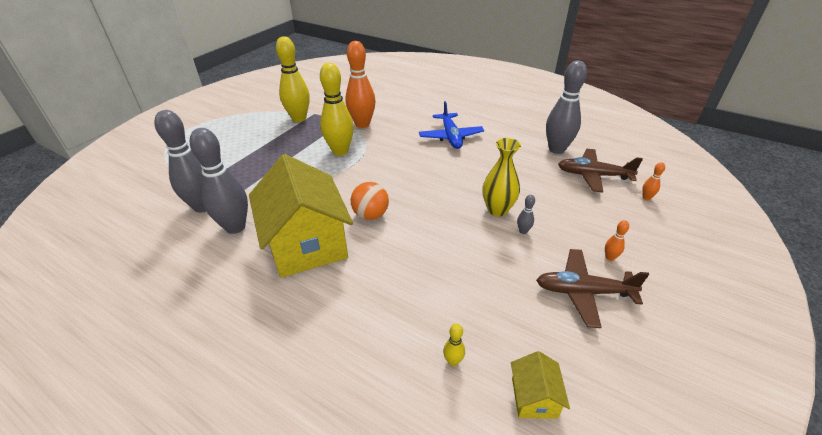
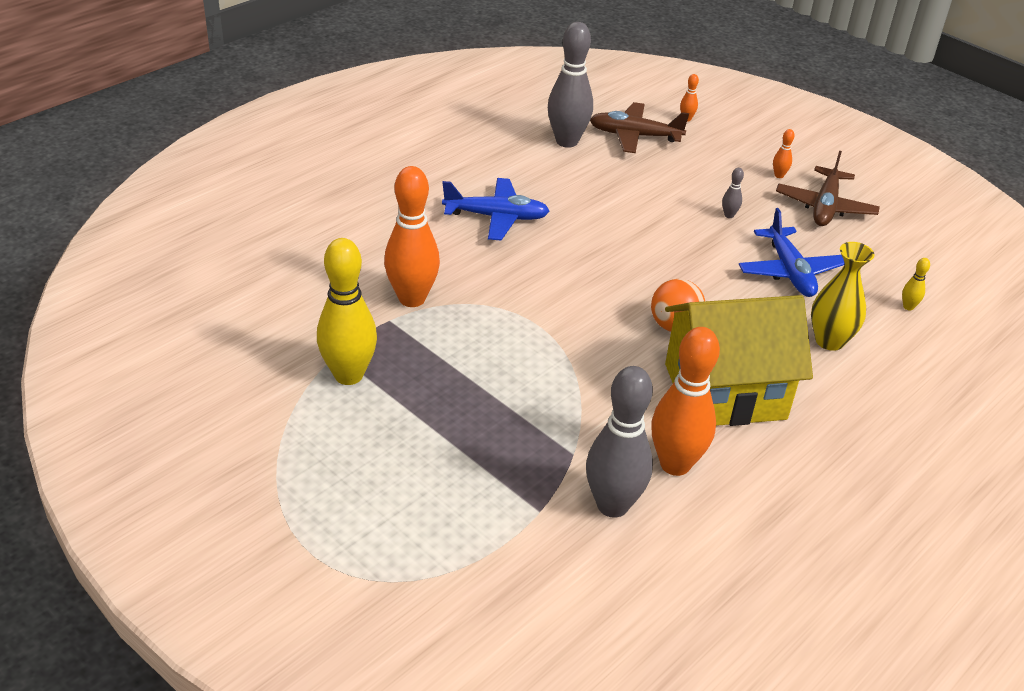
camera: 80 degrees left, 0 degrees up
grey bowling pin [190,128,248,234] -> orange bowling pin [651,327,720,476]
yellow bowling pin [320,63,354,156] -> none
yellow vase [483,138,521,216] -> yellow vase moved to [811,242,874,351]
yellow house [511,351,570,419] -> none
brown plane [558,149,643,192] -> brown plane turned 75 degrees clockwise [590,102,689,153]
none -> blue plane [739,208,845,297]

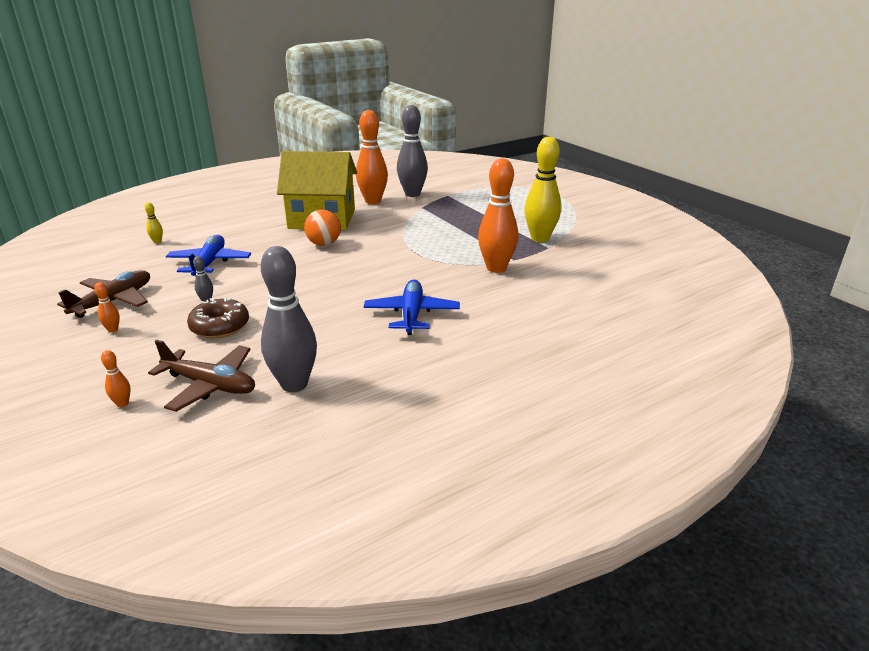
camera: 165 degrees left, 10 degrees down
blue plane [442,178,549,241] -> blue plane turned 75 degrees clockwise [364,280,460,335]
yellow vase [811,242,874,351] -> none
none -> brown donut [187,298,249,338]

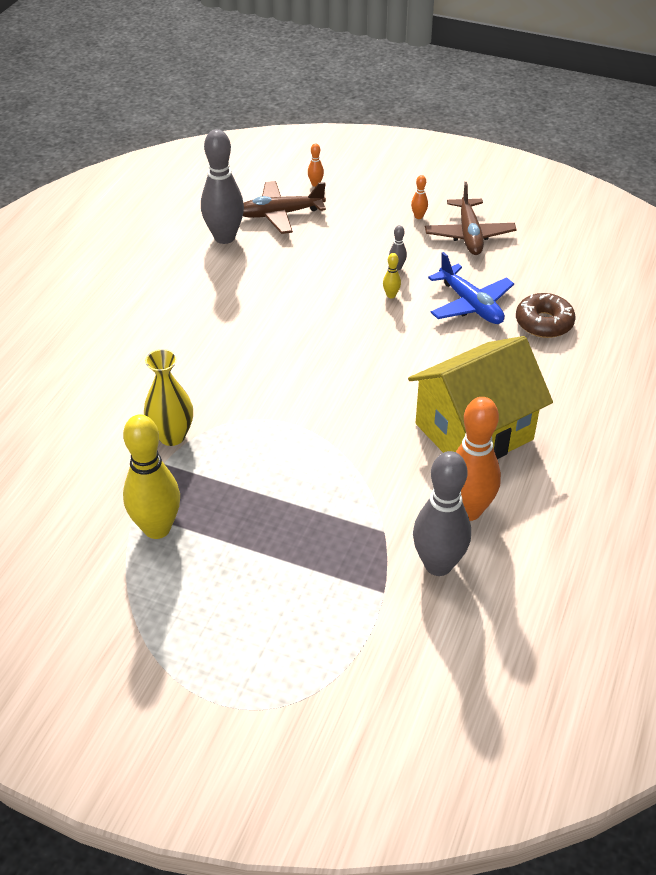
camera: 145 degrees right, 15 degrees up
yellow bowling pin [145,202,163,244] -> yellow bowling pin moved to [383,253,401,298]
brown donut [187,298,249,338] -> brown donut moved to [516,293,576,338]
orange ball [304,210,341,246] -> none
blue plane [364,280,460,335] -> none
orange bowling pin [478,158,518,273] -> yellow vase [144,349,193,446]

